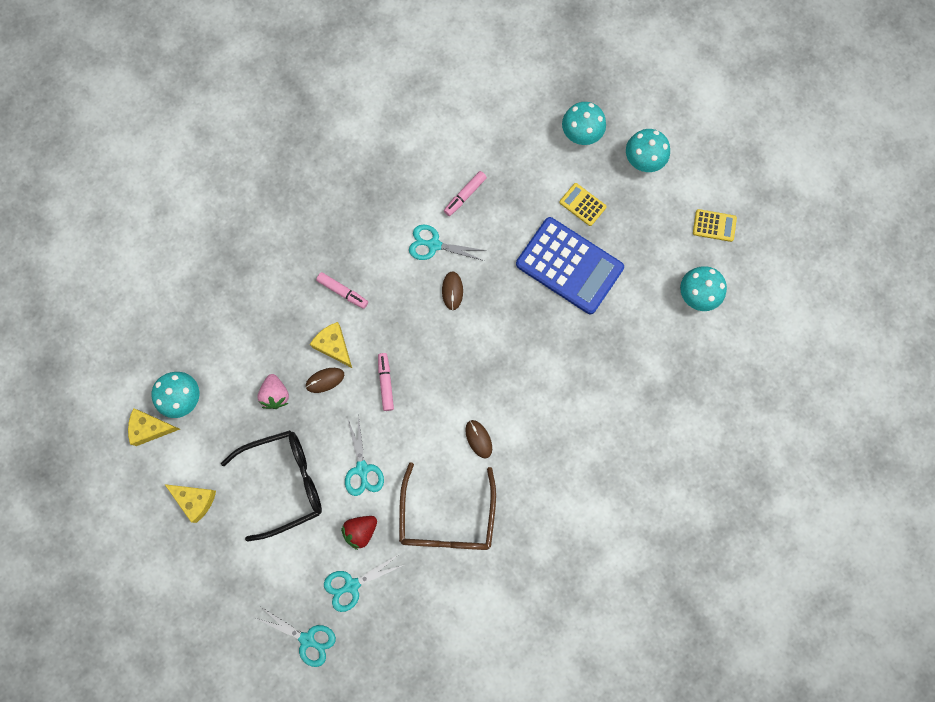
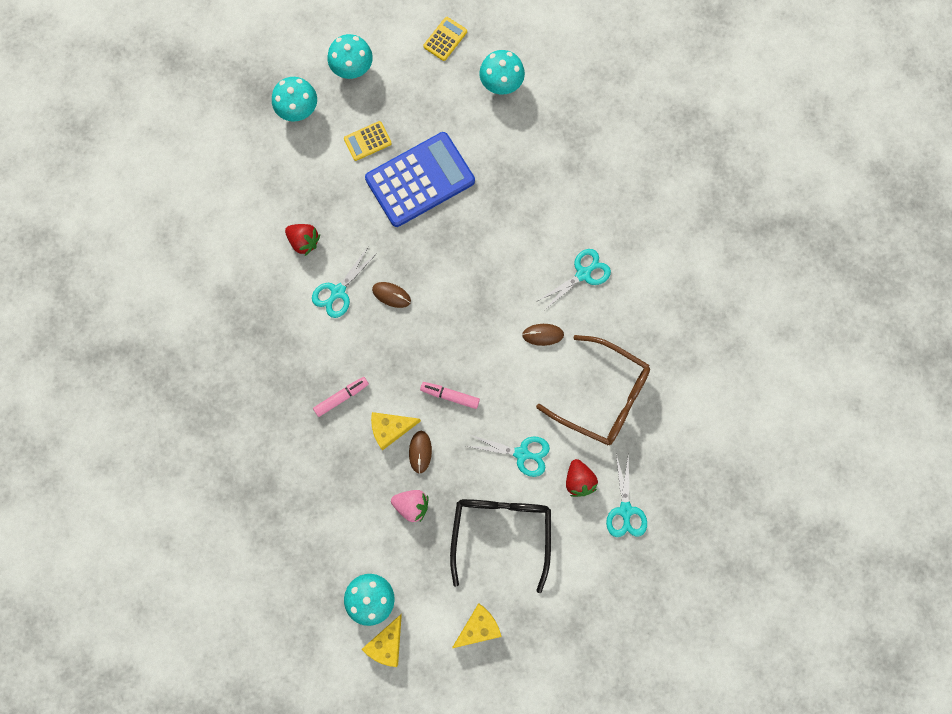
camera: 65 degrees left, 0 degrees up
turquoise scissors [256,607,336,667] -> turquoise scissors moved to [538,249,611,310]
pink marker [444,171,487,216] -> red strawberry [285,224,320,256]

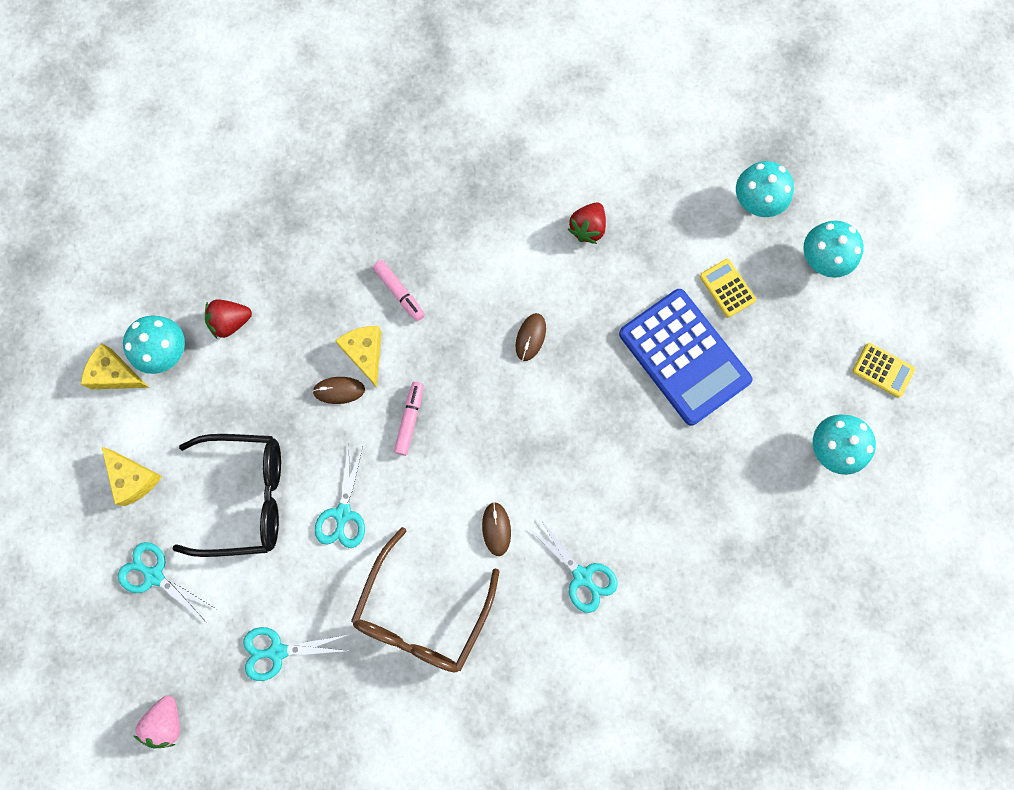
camera: 85 degrees right, 0 degrees up
turquoise scissors [312,247,377,318] -> turquoise scissors moved to [118,542,216,623]
pink strawberry [391,490,428,522] -> pink strawberry moved to [133,696,180,748]
red strawberry [566,459,598,497] -> red strawberry moved to [205,299,252,339]

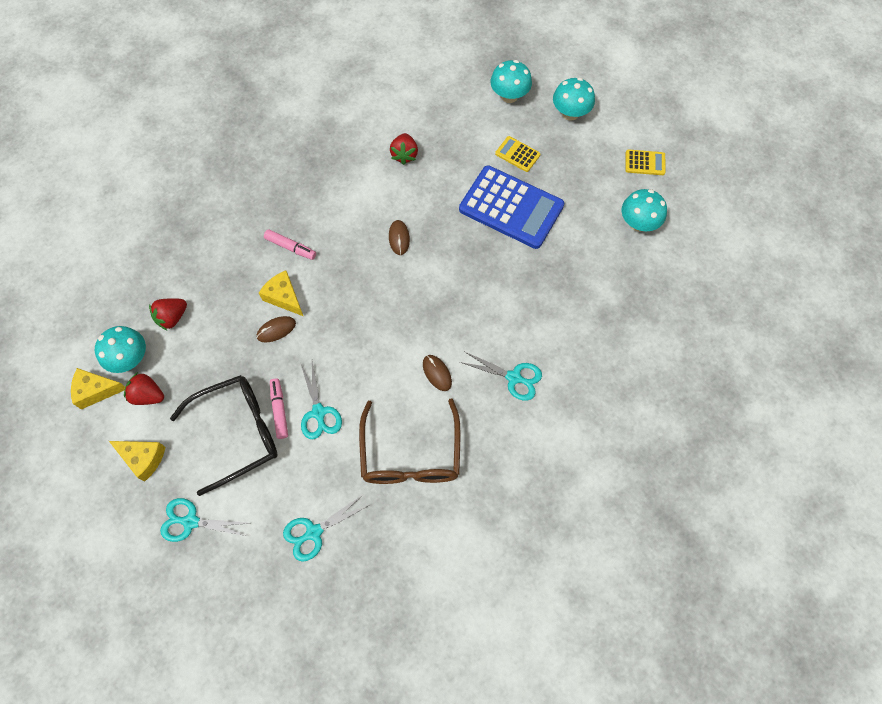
camera: 25 degrees left, 10 degrees down
pink strawberry [133,696,180,748] -> none
pink marker [394,382,424,456] -> pink marker moved to [270,379,288,439]
none -> red strawberry [124,372,164,405]

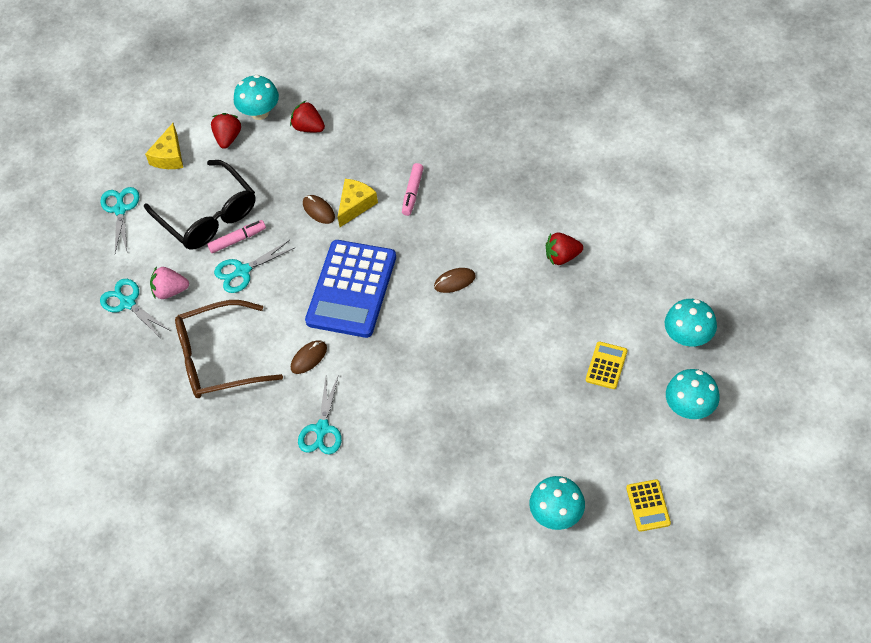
camera: 80 degrees right, 10 degrees down
yellow cheese [71,368,125,410] -> none
blue calculator [459,165,564,249] -> blue calculator moved to [305,240,396,338]
none -> pink strawberry [150,266,189,299]

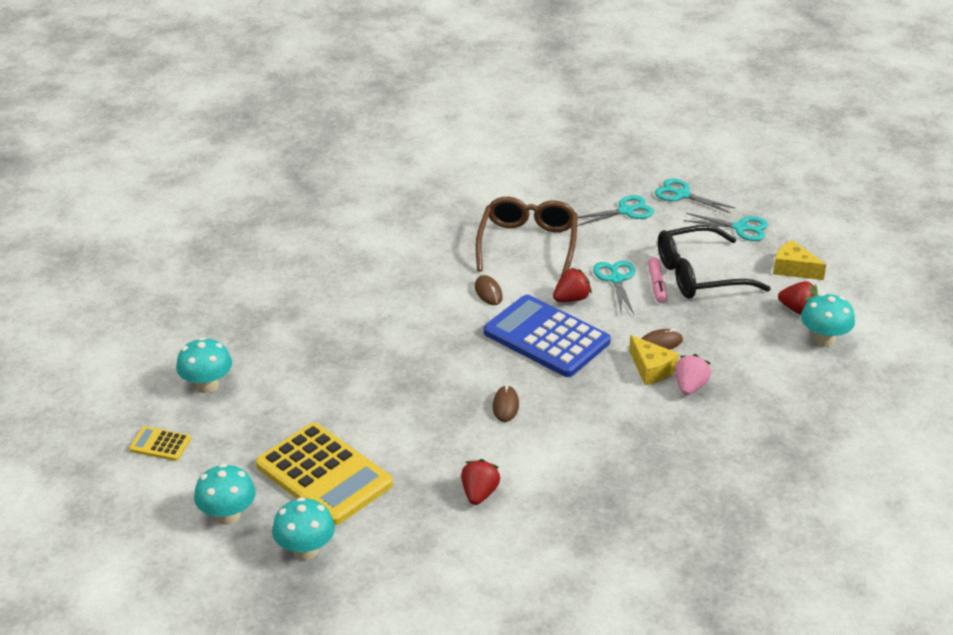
camera: 110 degrees right, 20 degrees down
pink strawberry [150,266,189,299] -> pink strawberry moved to [675,354,711,395]
red strawberry [290,101,325,132] -> red strawberry moved to [553,268,592,302]
turquoise scissors [298,377,342,454] -> turquoise scissors moved to [655,179,735,213]
pink marker [402,163,424,216] -> none
yellow calculator [586,341,627,389] -> yellow calculator [256,423,393,525], size x2.26

